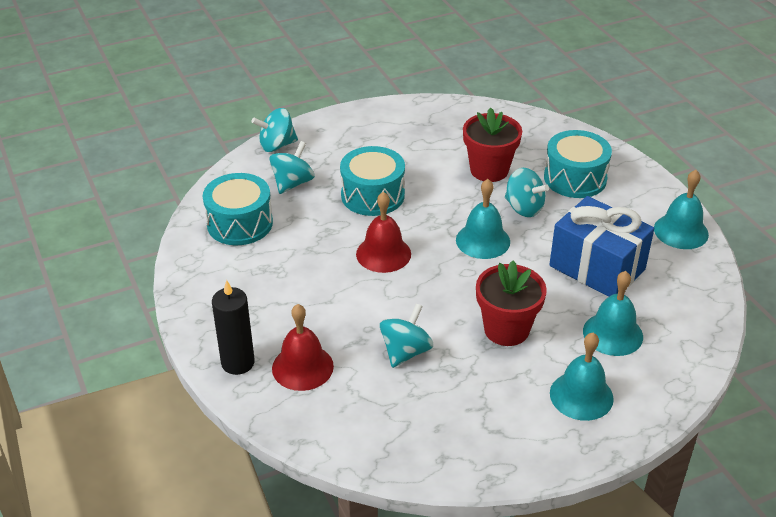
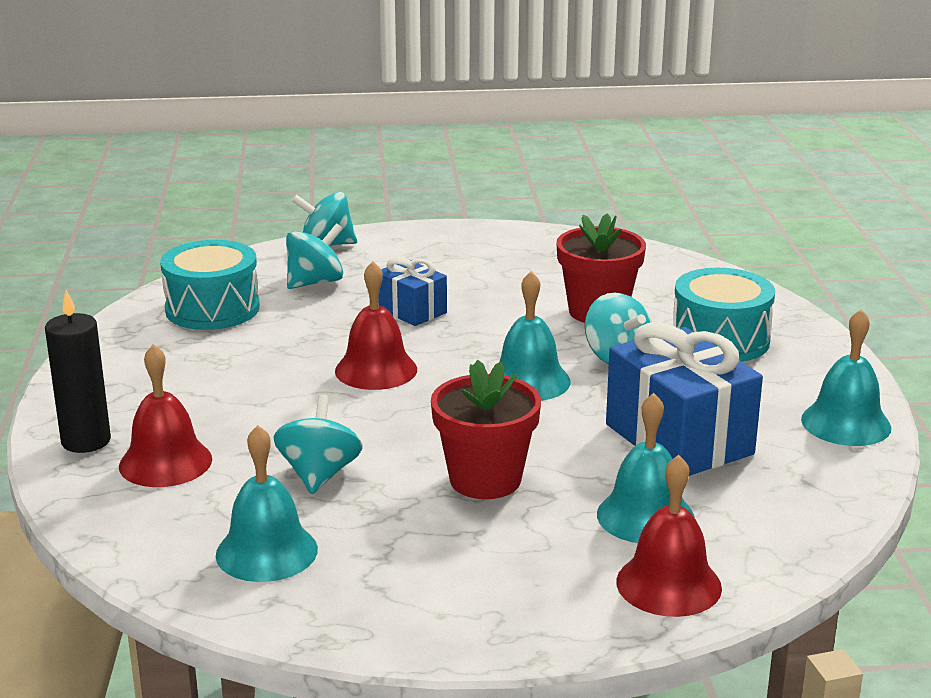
camera: 20 degrees right, 15 degrees down
turquoise drum [340,146,405,216] -> blue gift [378,257,447,326]
turquoise spinning top [380,303,433,368] -> turquoise spinning top turned 45 degrees counterclockwise [273,394,363,494]
turquoise bell [550,333,614,421] -> turquoise bell moved to [216,425,318,582]
none -> red bell [616,455,722,617]

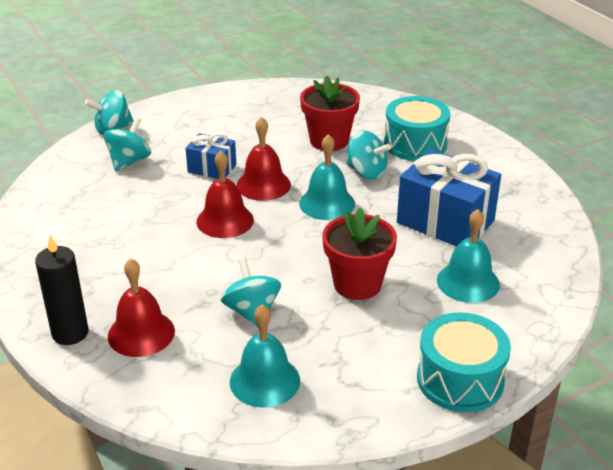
camera: 25 degrees left, 10 degrees up
turquoise drum [160,240,260,330] -> turquoise drum moved to [417,312,511,412]
red bell [616,455,722,617] -> red bell moved to [236,117,291,201]
turquoise bell [801,309,891,446] -> none

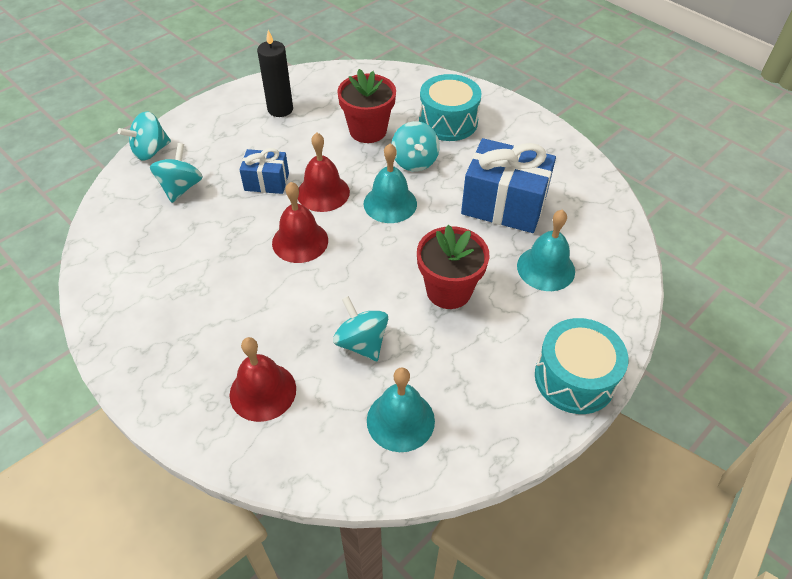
camera: 15 degrees left, 15 degrees up
black candle [35,235,88,345] -> black candle moved to [257,30,293,117]
turquoise spinning top [346,130,391,180] -> turquoise spinning top turned 60 degrees clockwise [391,121,440,171]

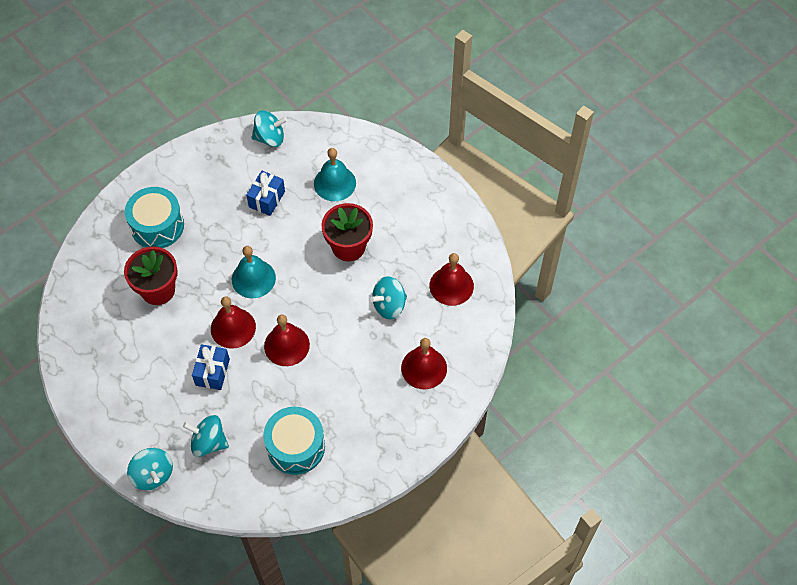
camera: 85 degrees left, 10 degrees up
black candle [257,30,293,117] -> none
turquoise bell [367,368,435,452] -> red bell [430,253,474,306]
turquoise spinning top [391,121,440,171] -> turquoise spinning top moved to [251,110,287,147]
blue gift [461,138,556,233] -> blue gift [246,171,285,216], size x0.55
turquoise drum [535,318,628,414] -> turquoise drum moved to [263,406,325,475]

